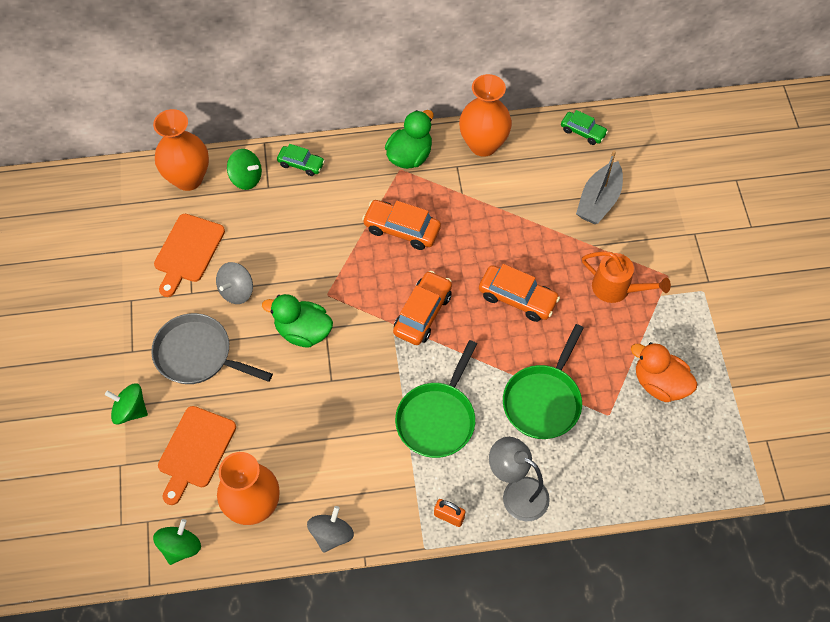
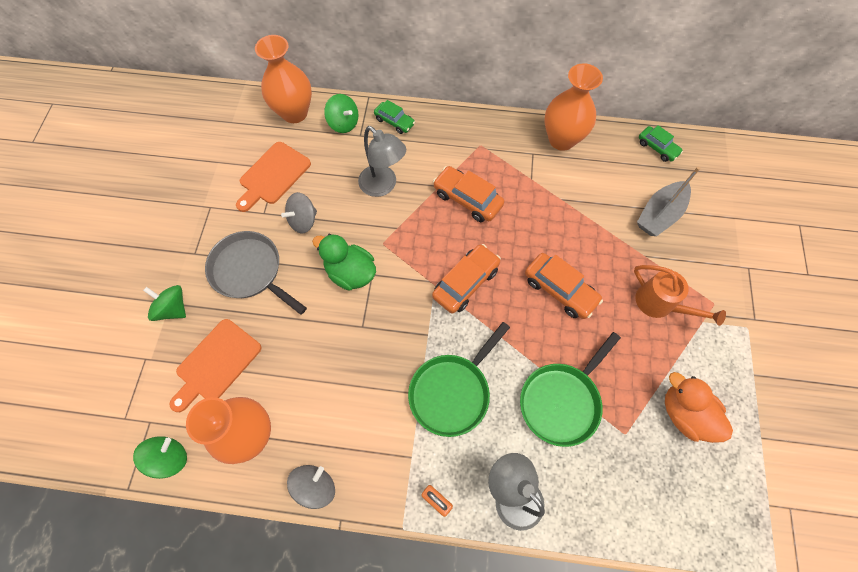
camera: 15 degrees right, 5 degrees up
green duck [385,110,434,169] -> none
none -> grey lamp [358,126,406,197]

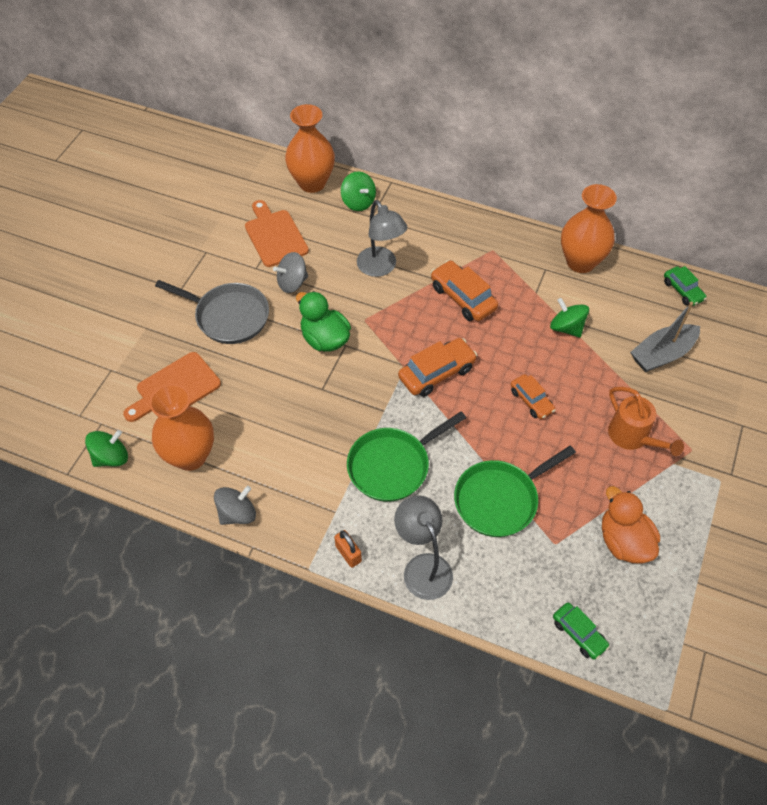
camera: 15 degrees right, 10 degrees down
green spinning top [143,285,186,321] -> green spinning top moved to [550,298,589,338]
grey pan [205,231,307,315] -> grey pan turned 150 degrees clockwise [155,280,269,344]
orange cutting board [236,142,311,212] -> orange cutting board turned 105 degrees clockwise [245,200,309,267]
green car [374,100,415,134] -> green car moved to [553,603,610,660]
orange car [525,253,603,319] -> orange car [511,374,555,419], size x0.63

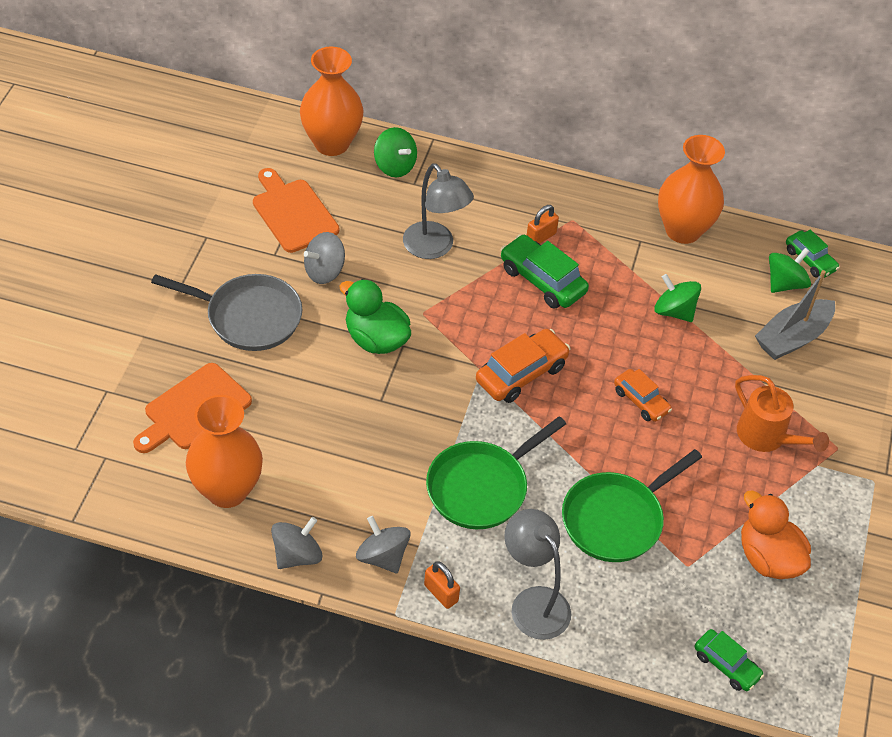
camera: 10 degrees left, 5 degrees down
green spinning top [85,430,128,467] -> green spinning top moved to [769,248,811,293]
orange car [431,260,498,321] -> green car [500,234,589,309]
none -> grey spinning top [356,516,411,573]
none -> orange padlock [527,205,559,244]

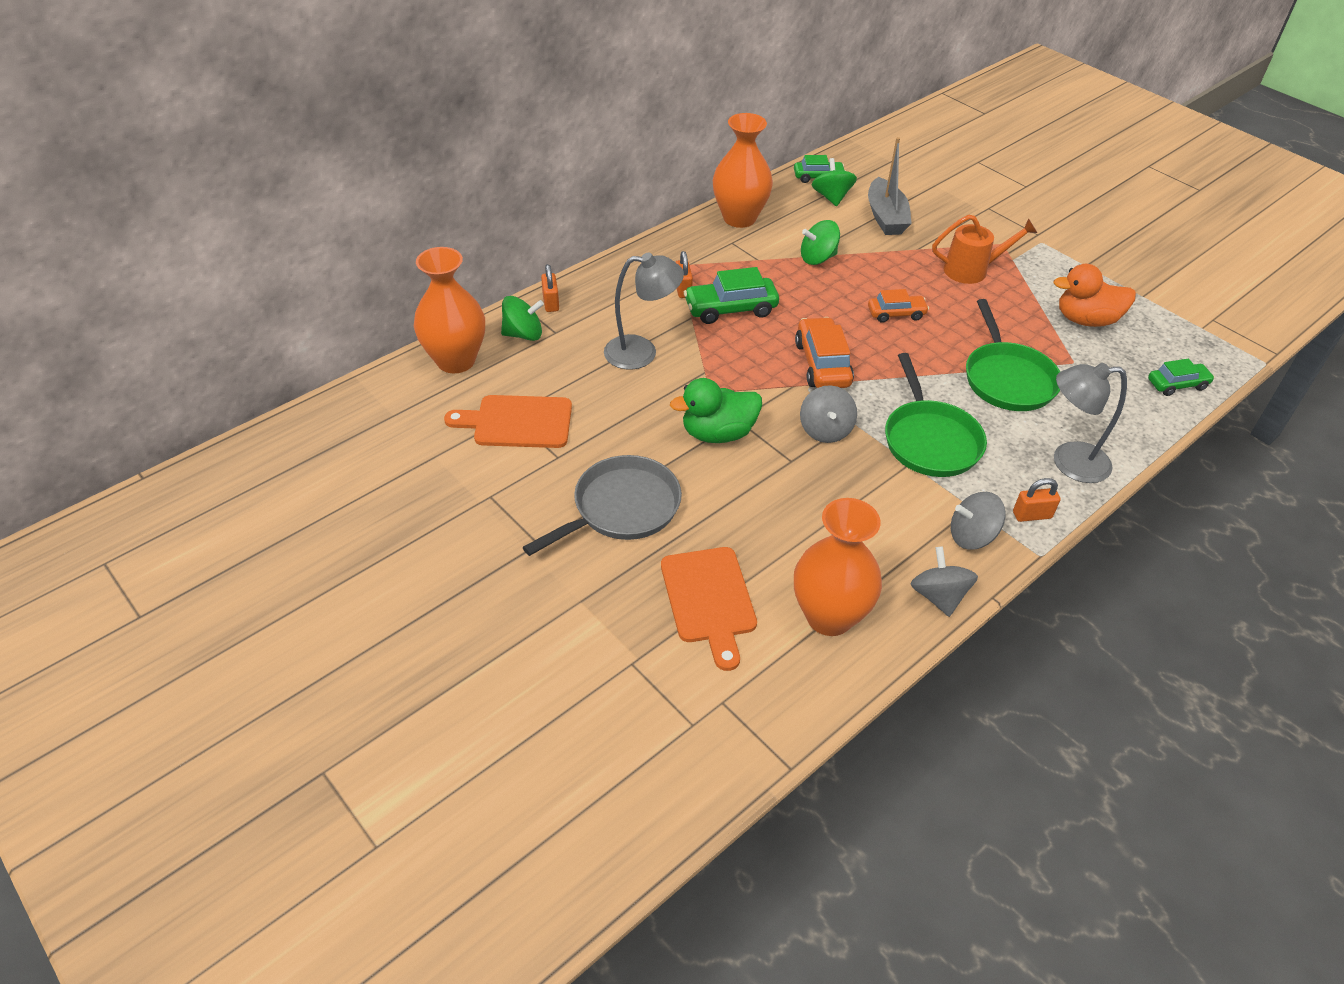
camera: 55 degrees left, 5 degrees down
grey spinning top [304,232,345,284] -> grey spinning top moved to [800,385,857,443]
none -> orange padlock [541,264,559,312]

